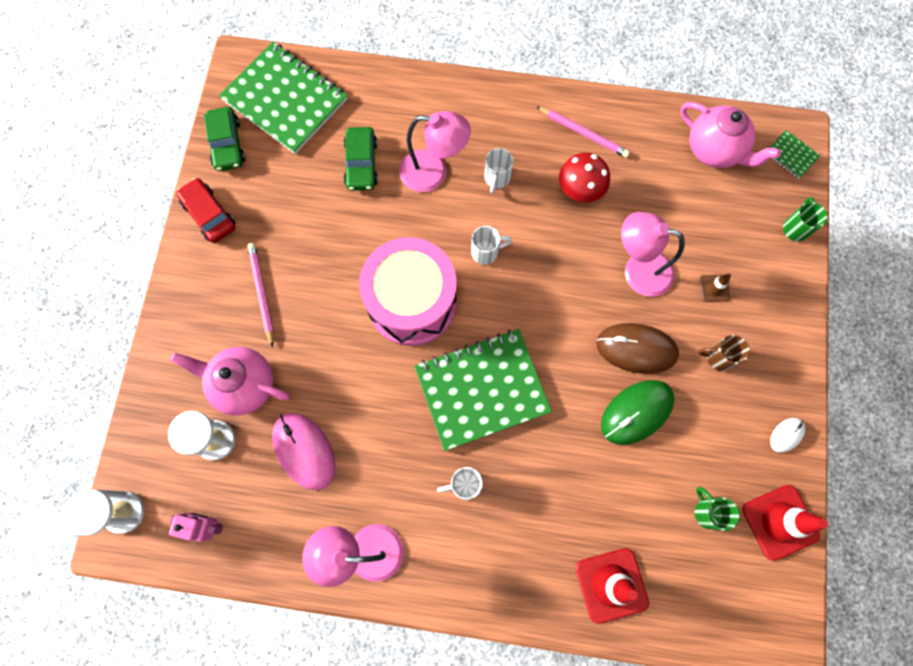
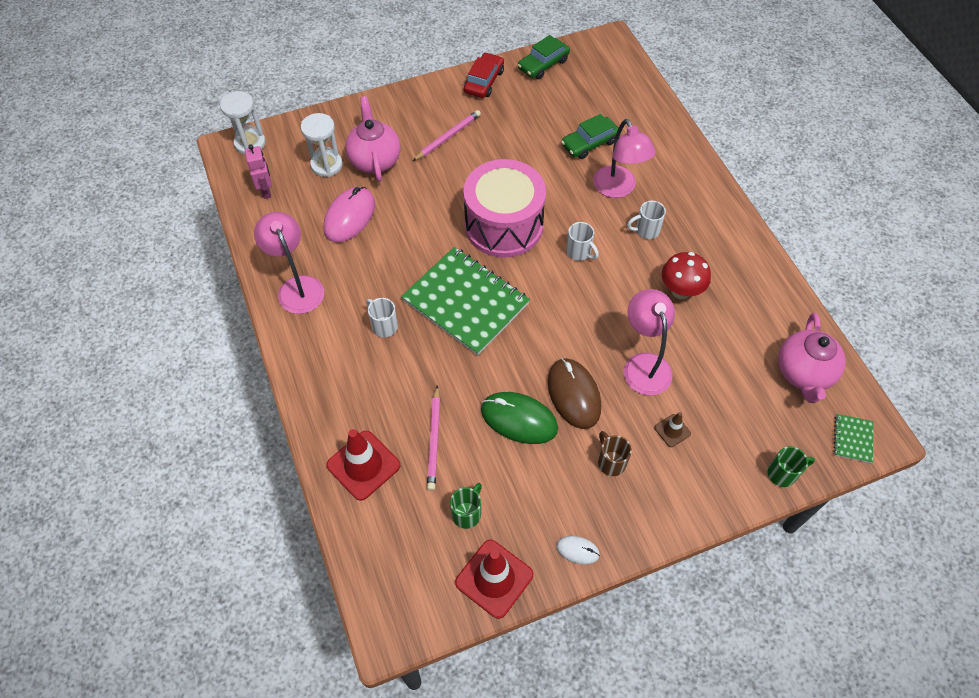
camera: 60 degrees right, 15 degrees down
green notebook [219,42,347,154] -> none
pink pencil [536,106,630,158] -> pink pencil moved to [427,386,440,491]

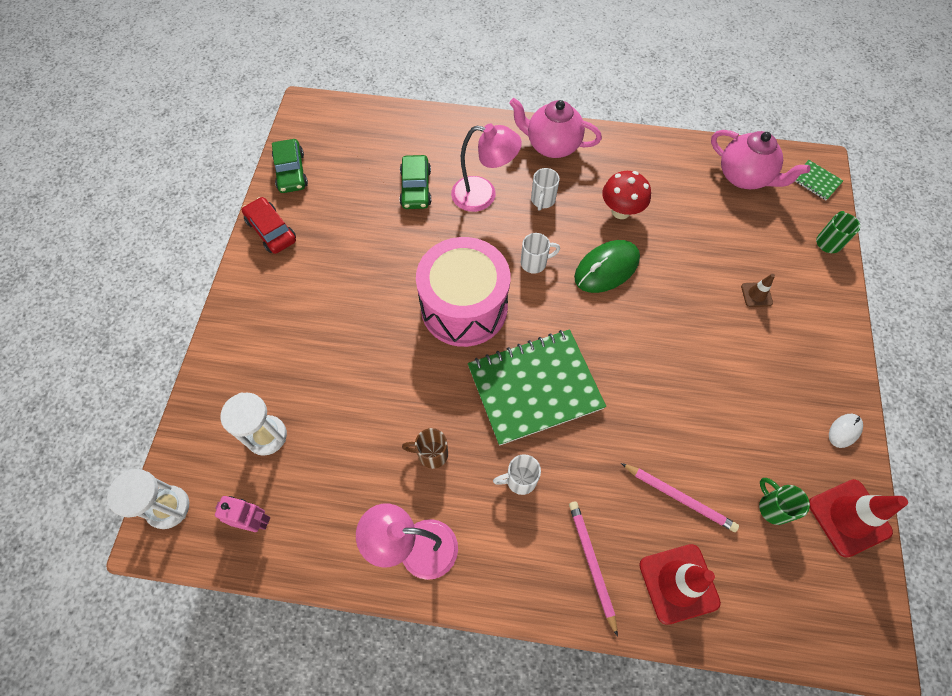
camera: 60 degrees left, 5 degrees up
pink mouse [323,187,375,243] -> none
pink teapot [345,96,401,182] -> pink teapot moved to [509,98,602,158]
pink pencil [413,110,481,161] -> pink pencil moved to [569,501,618,637]
green mouse [481,392,558,444] -> green mouse moved to [574,240,640,293]
brown mouse [548,358,601,429] -> none
brown mug [598,431,632,476] -> brown mug moved to [402,428,448,469]
pink lamp [624,289,675,396] -> none

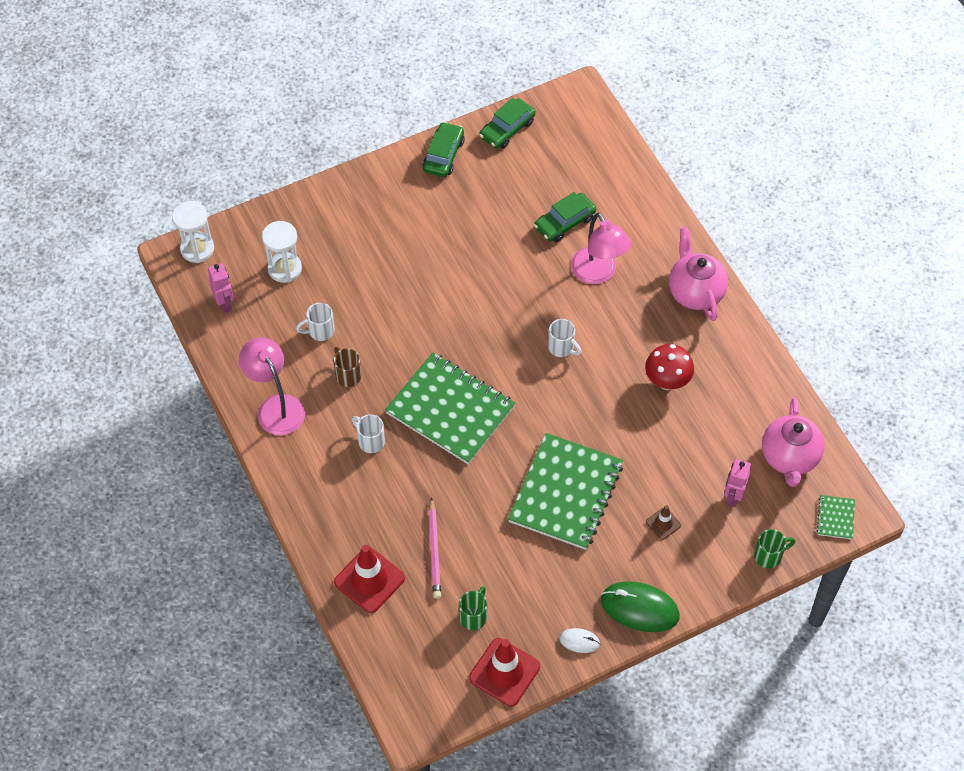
camera: 55 degrees right, 5 degrees down
red car [242,197,296,254] -> green car [423,122,465,177]
pink drum [416,237,510,347] -> none
white mug [531,168,560,211] -> white mug moved to [296,303,334,341]
pink pencil [569,501,618,637] -> none
green mouse [574,240,640,293] -> green mouse moved to [601,581,680,632]
none -> green notebook [508,433,623,550]
none -> pink robot [724,459,751,507]

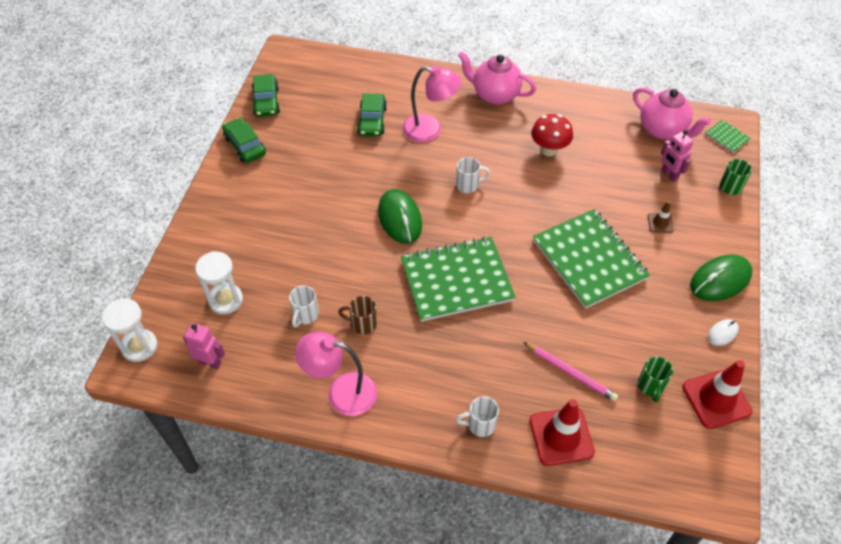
camera: 50 degrees left, 5 degrees down
white mug [352,414,385,453] -> white mug moved to [456,396,499,437]
green mug [459,586,487,630] -> green mug turned 150 degrees counterclockwise [638,357,673,403]
none -> green mouse [378,189,422,244]

